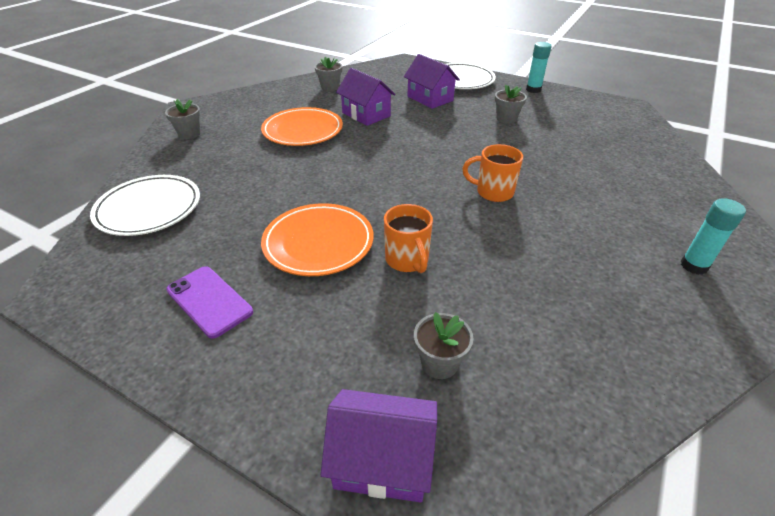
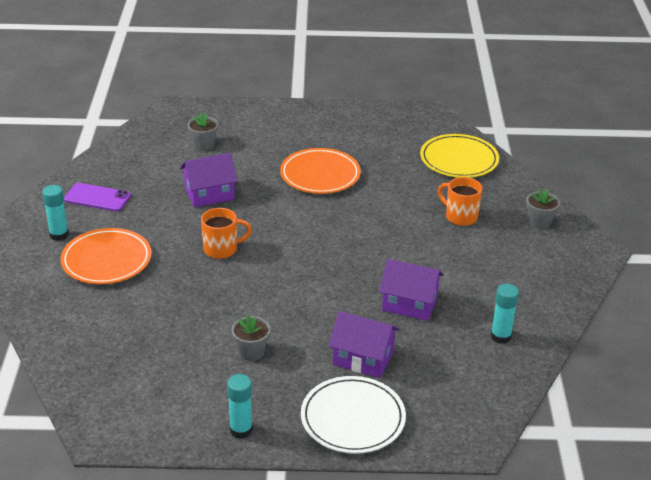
camera: 150 degrees right, 5 degrees down
white plate [90,175,200,236] -> yellow plate [420,134,499,178]
purple phone [166,266,253,339] -> purple phone moved to [64,183,131,212]
orange plate [261,107,343,146] -> orange plate moved to [60,228,152,284]
grey flower pot [315,57,342,91] -> turquoise glue stick [491,284,519,344]
purple house [321,389,437,503] -> purple house moved to [180,153,238,208]
orange mug [384,204,433,273] -> orange mug moved to [438,177,482,226]

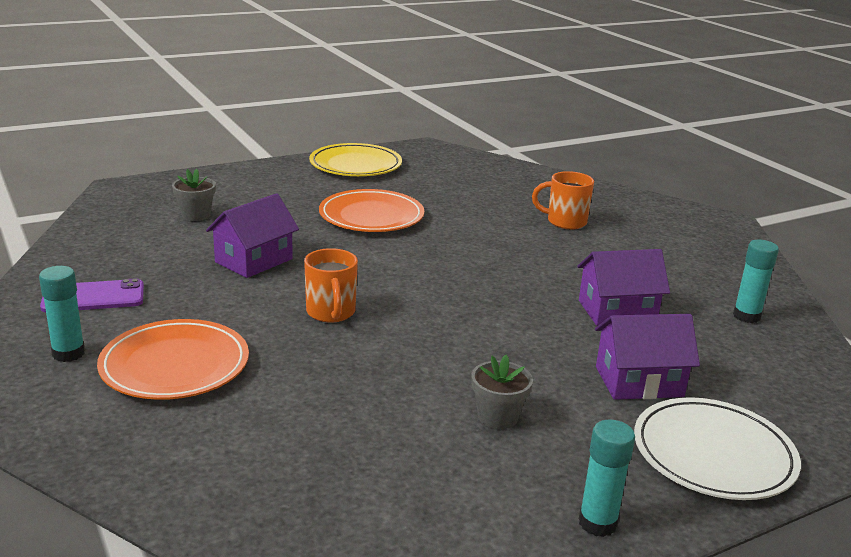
camera: 30 degrees left, 10 degrees down
orange mug [201,208,252,259] -> orange mug turned 120 degrees clockwise [304,248,358,323]
yellow plate [420,134,499,178] -> yellow plate moved to [309,143,402,176]
grey flower pot [526,188,560,229] -> none

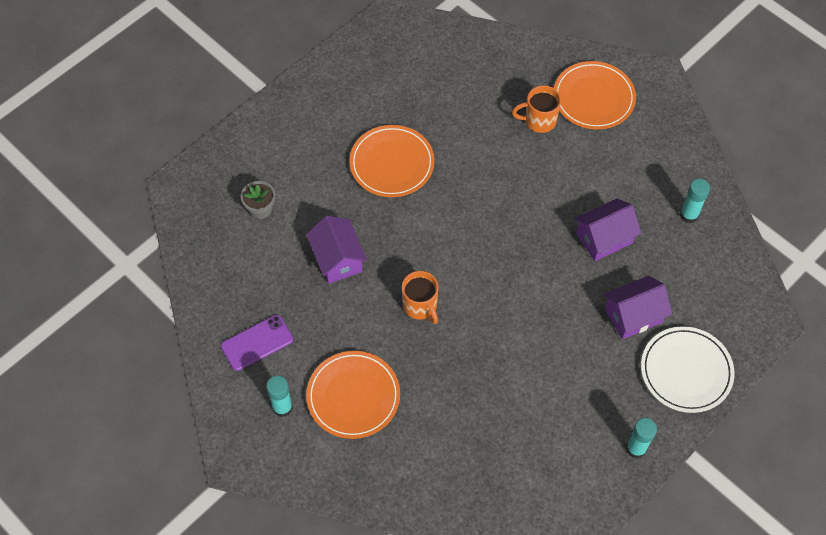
camera: 15 degrees left, 35 degrees up
purple house [206,193,299,278] -> purple house turned 45 degrees counterclockwise [306,216,367,284]
yellow plate [309,143,402,176] -> none
grey flower pot [472,355,533,429] -> none
none -> orange plate [554,61,636,129]

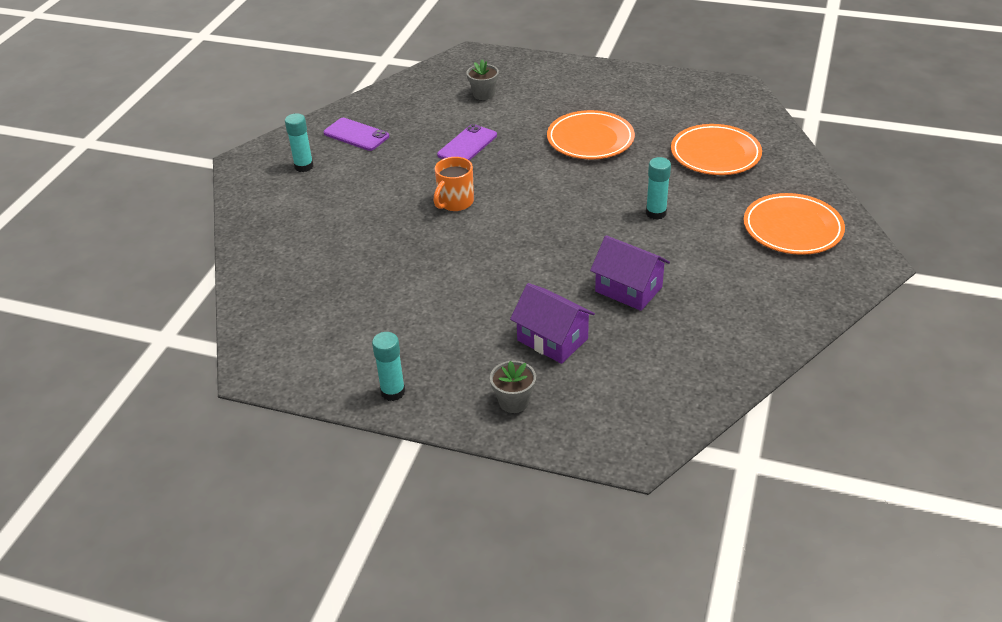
camera: 65 degrees right, 20 degrees down
purple house [306,216,367,284] -> purple phone [437,124,497,161]
orange plate [306,351,400,439] -> orange plate moved to [671,124,762,175]
orange mug [512,85,561,133] -> none
white plate [641,326,735,413] -> grey flower pot [490,361,536,413]
turquoise glue stick [680,179,710,223] -> turquoise glue stick moved to [646,157,671,220]

